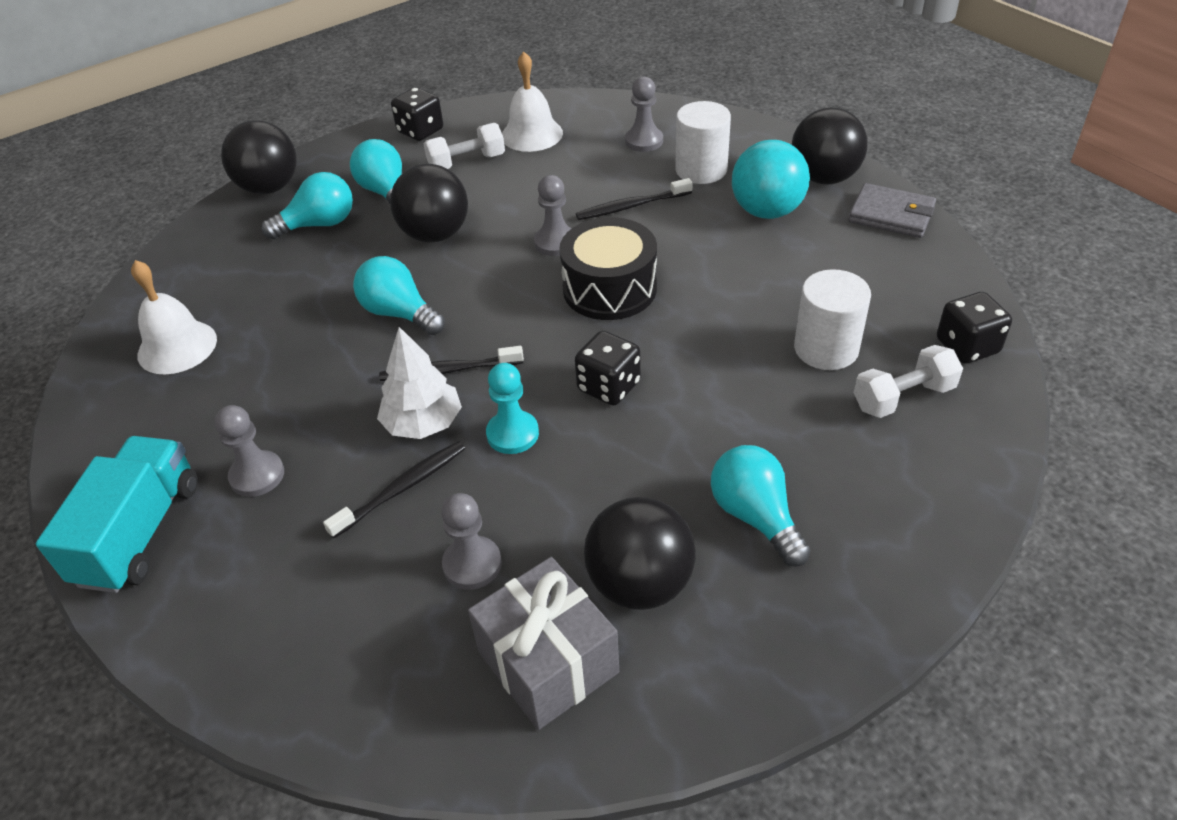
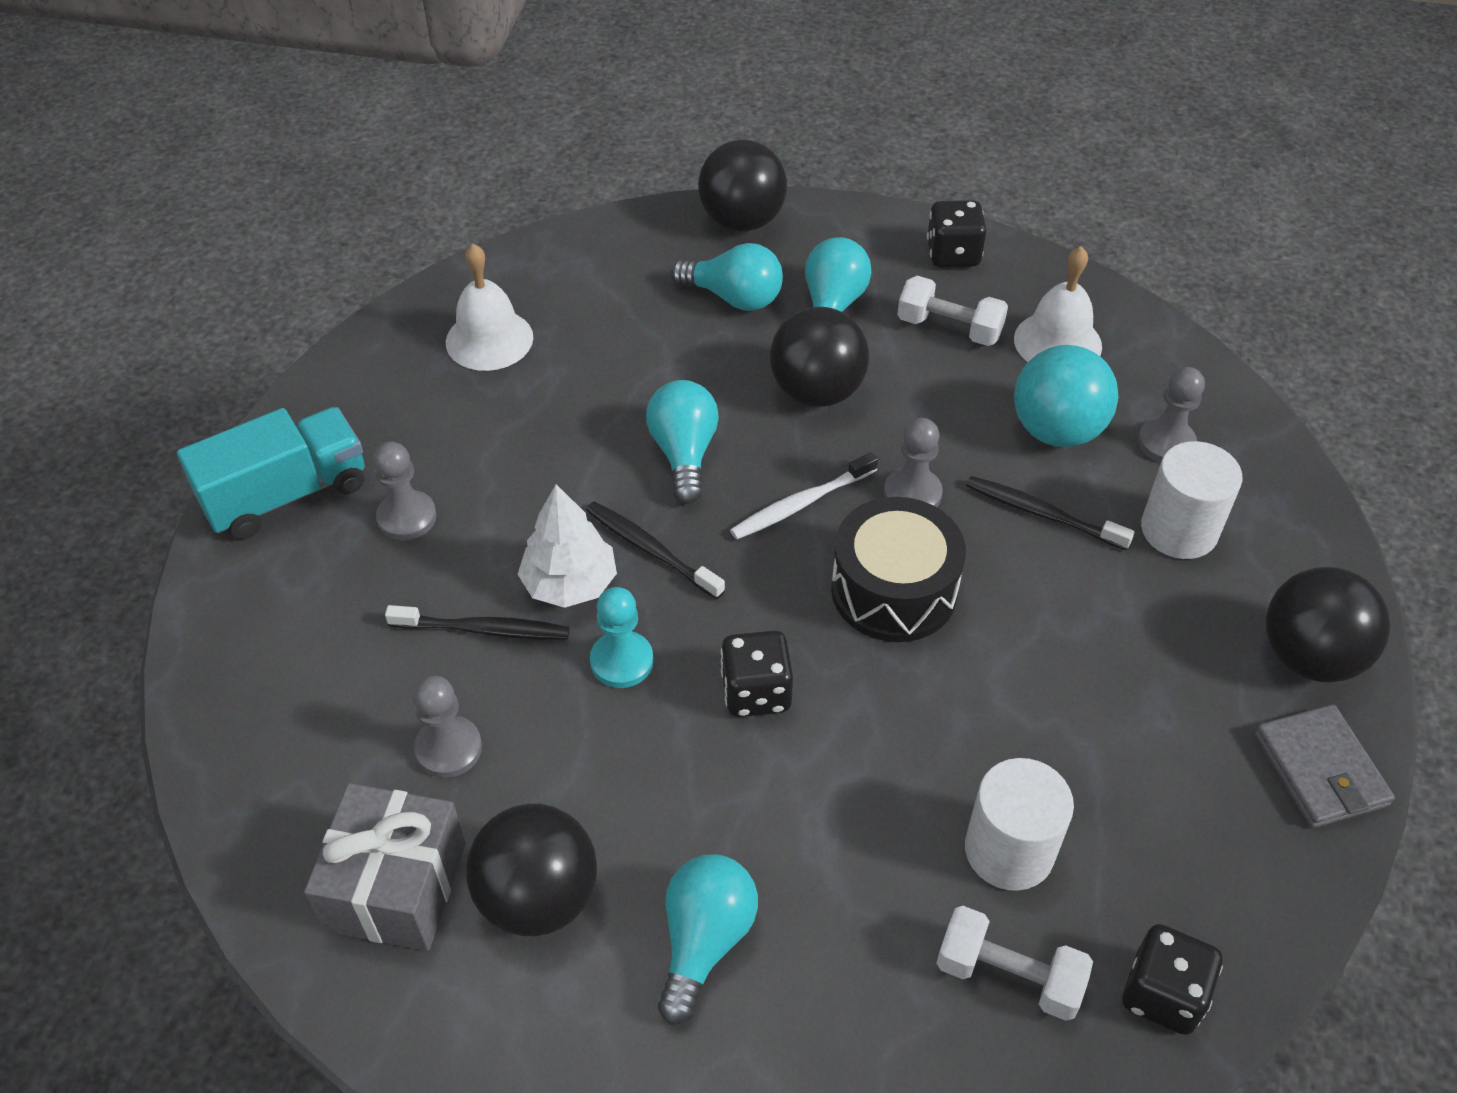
camera: 45 degrees right, 5 degrees up
turquoise ball [732,140,810,219] -> turquoise ball moved to [1014,345,1119,447]
none -> white toothbrush [730,452,878,540]

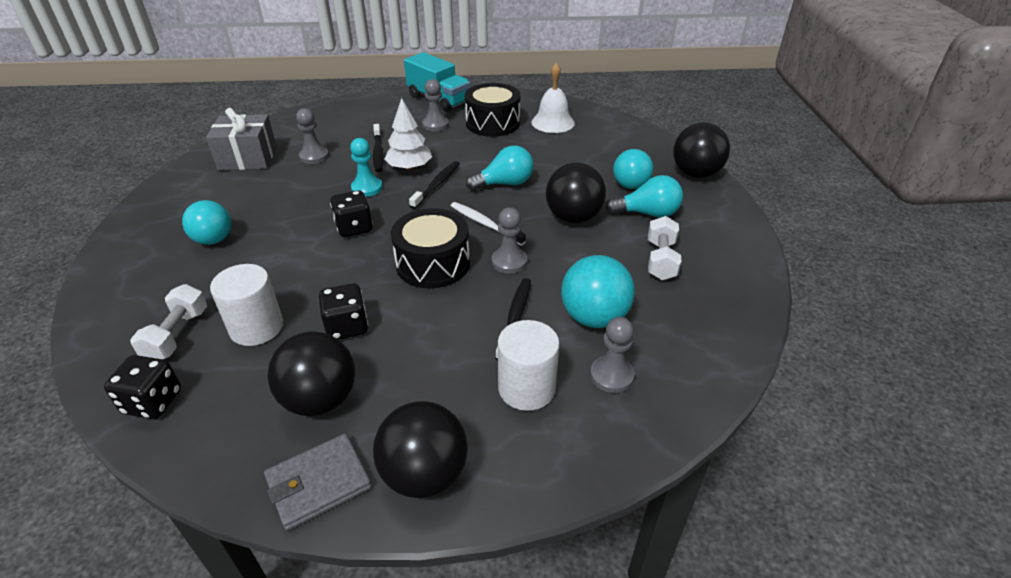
camera: 75 degrees right, 10 degrees down
black ball [466,804,597,936] -> black ball moved to [267,332,355,416]
turquoise light bulb [658,854,758,1025] -> turquoise light bulb turned 60 degrees clockwise [182,200,231,245]
black dice [927,200,986,267] -> black dice moved to [319,283,368,340]
white bell [1014,246,1102,362] -> none
none -> black drum [465,83,520,137]

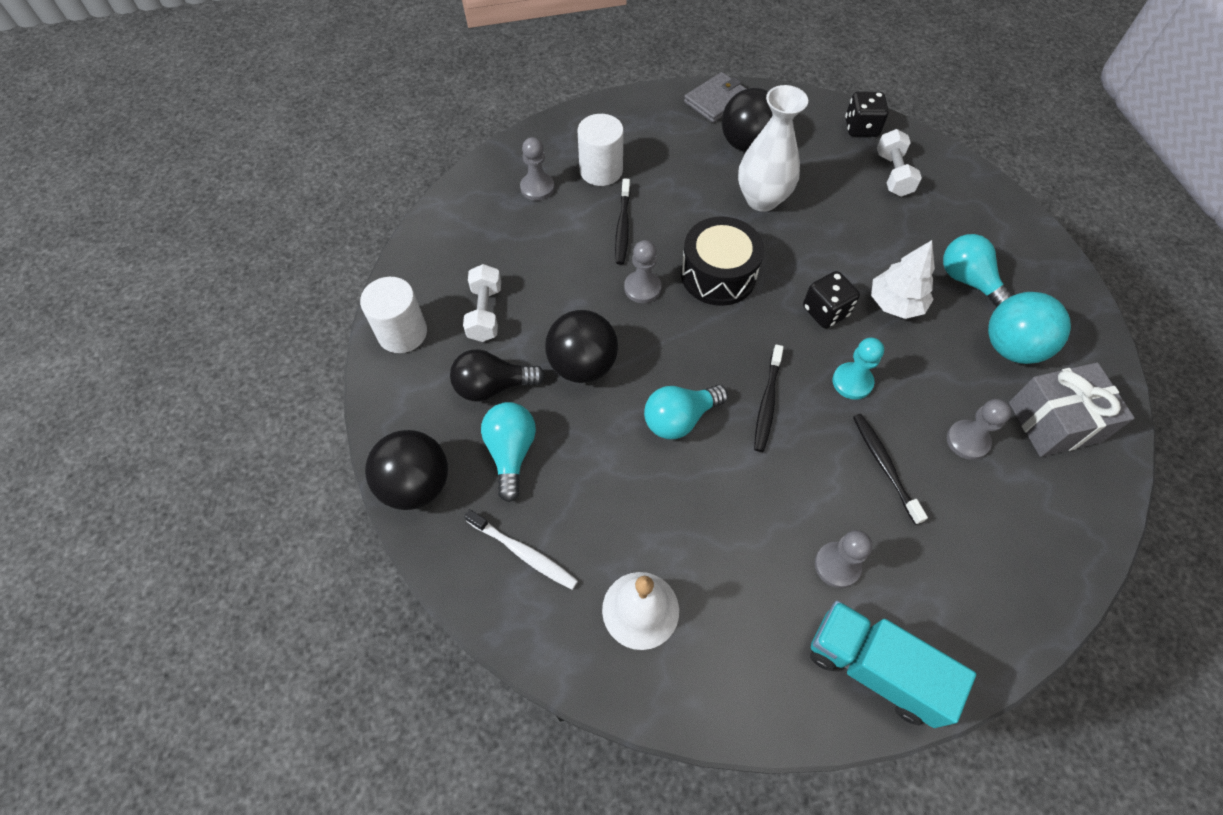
camera: 170 degrees right, 20 degrees up
white cylinder [210,264,283,346] -> white cylinder moved to [360,277,427,353]
black dice [319,283,368,340] -> white vase [738,85,808,212]
black ball [373,401,468,498] -> none
white tree [384,98,432,171] -> white tree moved to [871,240,935,319]
white toothbrush [451,202,526,246] -> white toothbrush moved to [464,509,578,590]
black drum [465,83,520,137] -> none
turquoise ball [561,255,635,328] -> turquoise ball moved to [988,292,1071,364]
turquoise light bulb [606,175,683,217] -> black light bulb [450,349,545,402]

